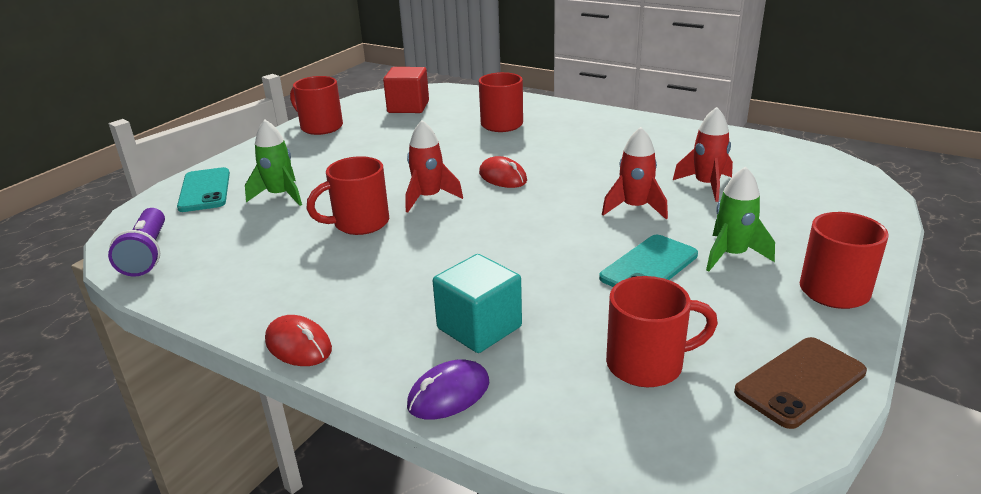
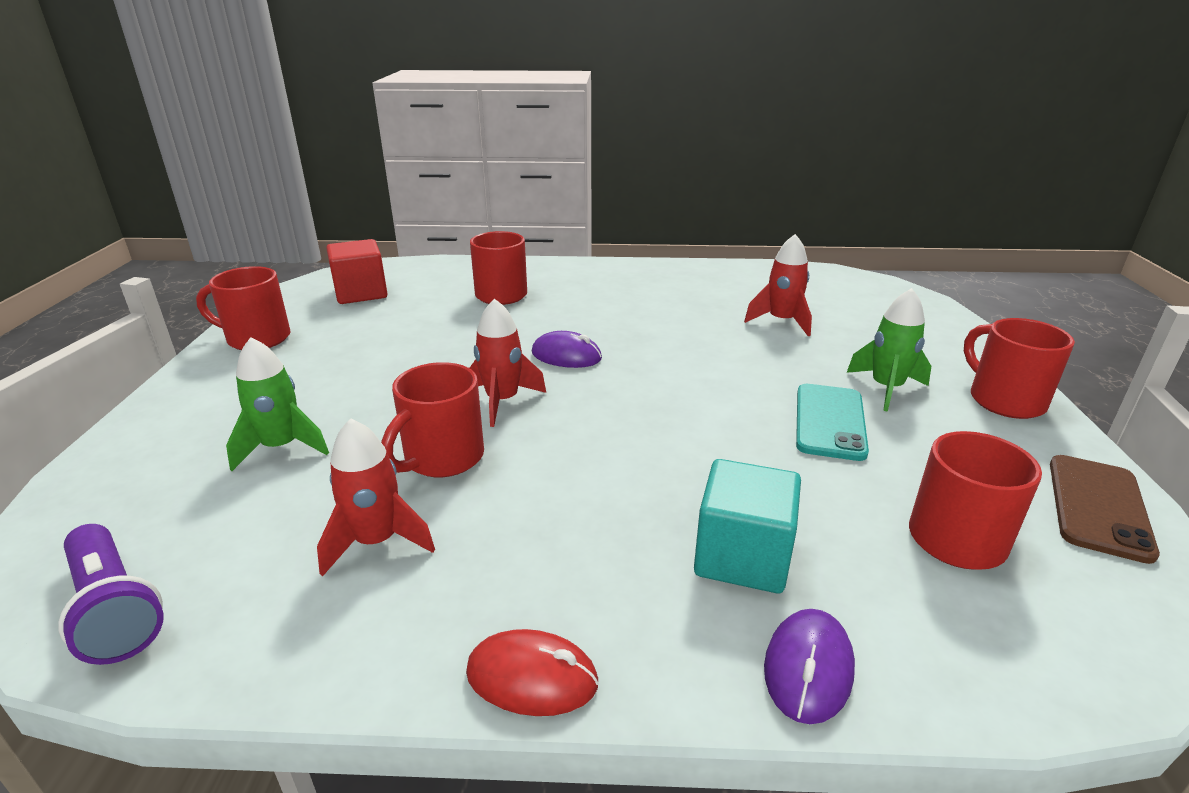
camera: 30 degrees left, 0 degrees up
turquoise phone [177,167,230,212] -> none
red mouse [479,156,527,188] -> purple mouse [532,331,602,368]
red rocket [602,127,668,219] -> red rocket moved to [317,418,435,577]

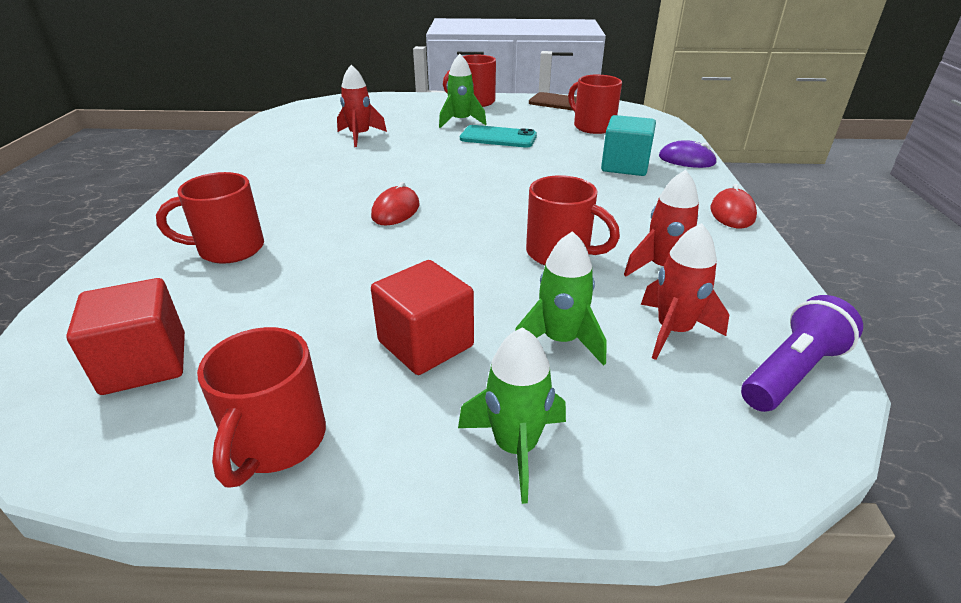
camera: 90 degrees left, 5 degrees up
red rocket [470,298,546,427] -> red rocket moved to [641,223,729,360]
purple mouse [532,331,602,368] -> red mouse [371,182,419,226]
none -> red cube [371,260,474,375]
none -> green rocket [458,327,566,504]

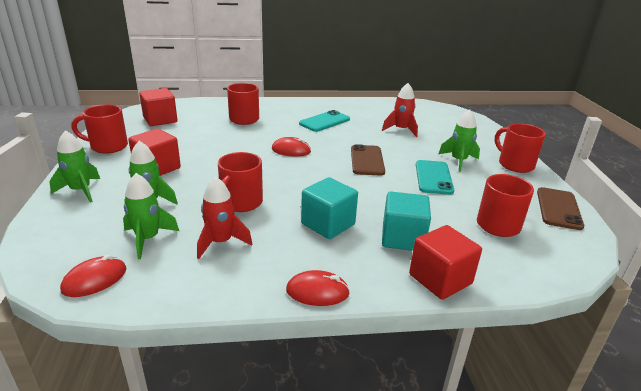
camera: 80 degrees right, 5 degrees down
red rocket [641,223,729,360] -> green rocket [123,173,179,259]
purple mouse [659,140,717,168] -> red cube [409,225,482,300]
purple flashlight [741,295,863,412] -> red mouse [60,255,126,297]
none -> turquoise phone [299,110,350,132]
none -> turquoise cube [301,177,358,239]
none -> brown phone [351,144,385,175]

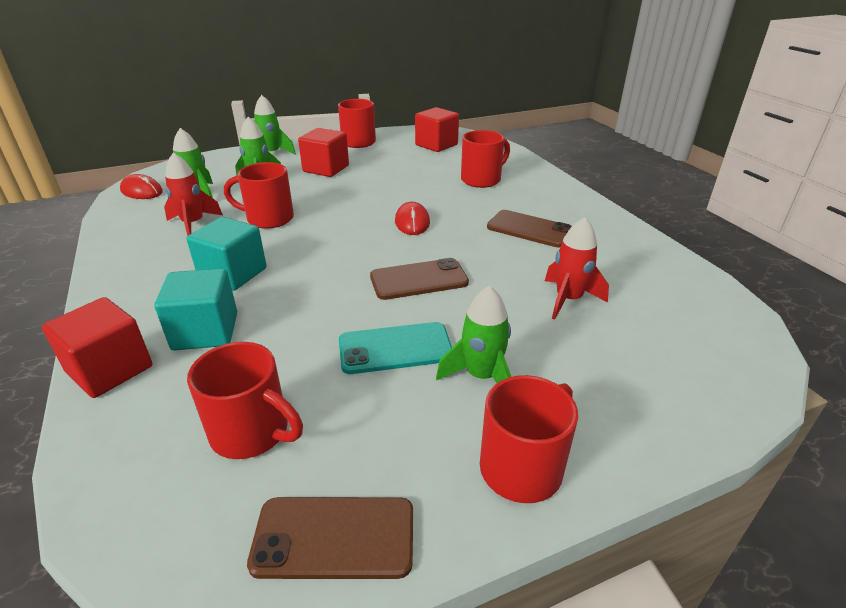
camera: 75 degrees right, 5 degrees up
red mouse [286,270,350,306] -> none
turquoise phone [299,110,350,132] -> brown phone [487,210,572,248]

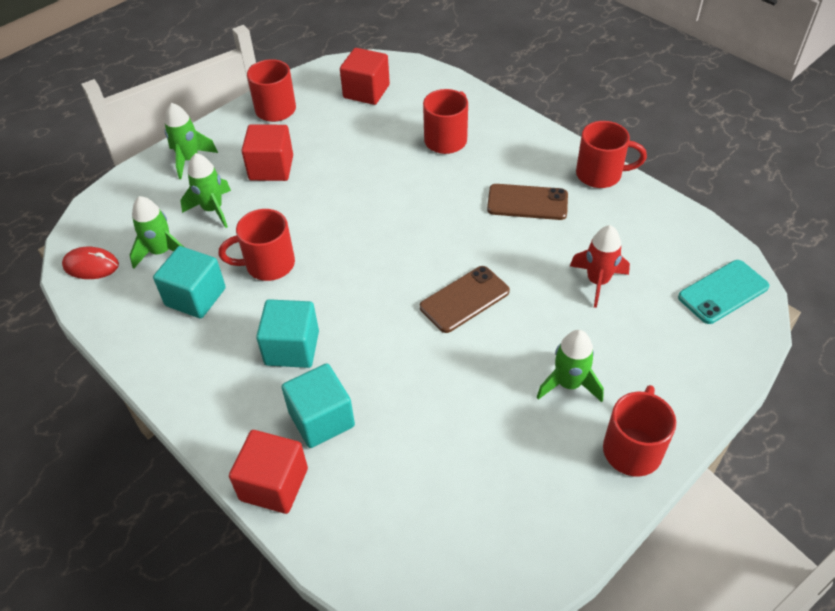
camera: 20 degrees left, 15 degrees up
red rocket [164,152,223,236] -> turquoise cube [153,246,226,318]
red mug [187,342,303,459] -> red mug moved to [576,121,647,188]
brown phone [247,497,413,579] -> none
turquoise phone [339,322,452,374] -> turquoise phone moved to [678,260,769,324]
red mouse [395,202,430,235] -> none

